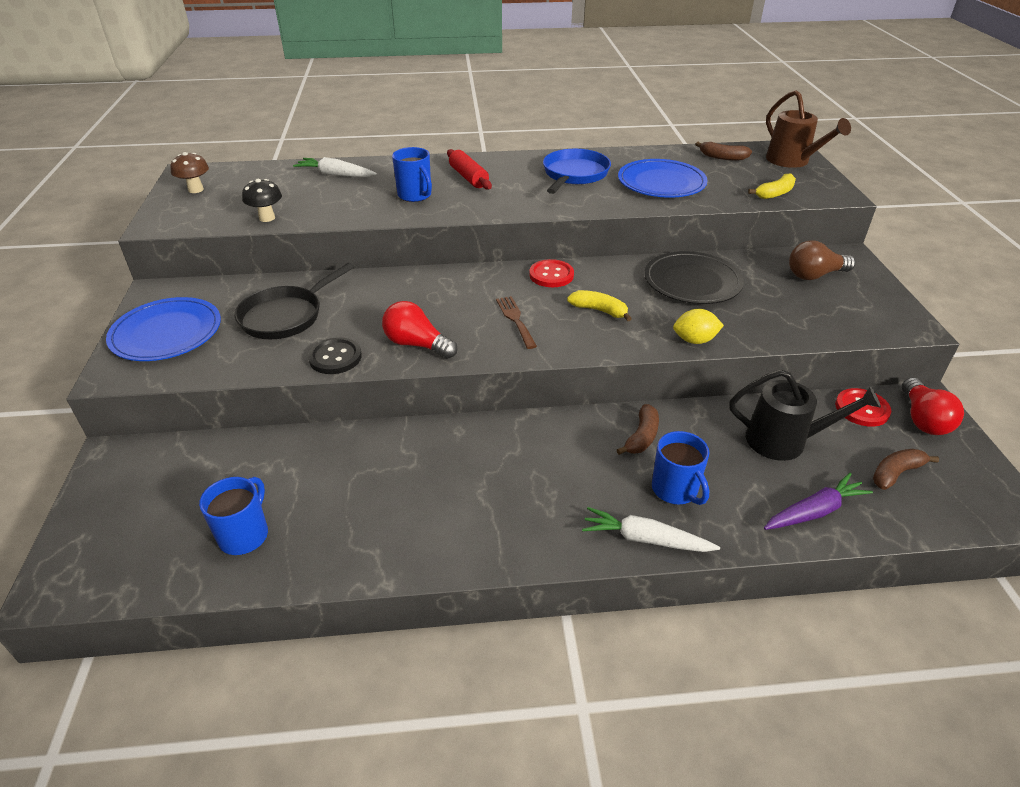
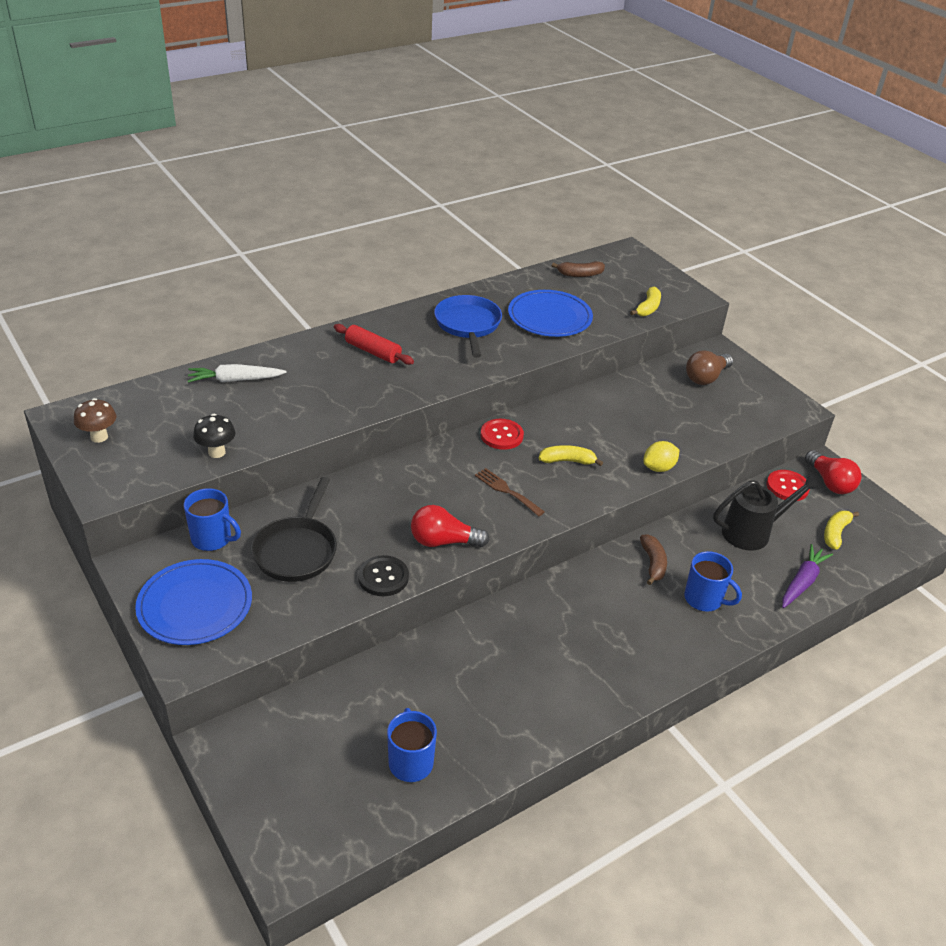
camera: 30 degrees left, 0 degrees up
blue mug [392,147,432,202] -> blue mug moved to [184,488,241,551]
white carrot [582,507,720,552] -> none
black plate [644,251,744,304] -> none
brown watering can [766,90,851,168] -> none
brown banana [873,449,939,490] -> yellow banana [824,511,859,550]

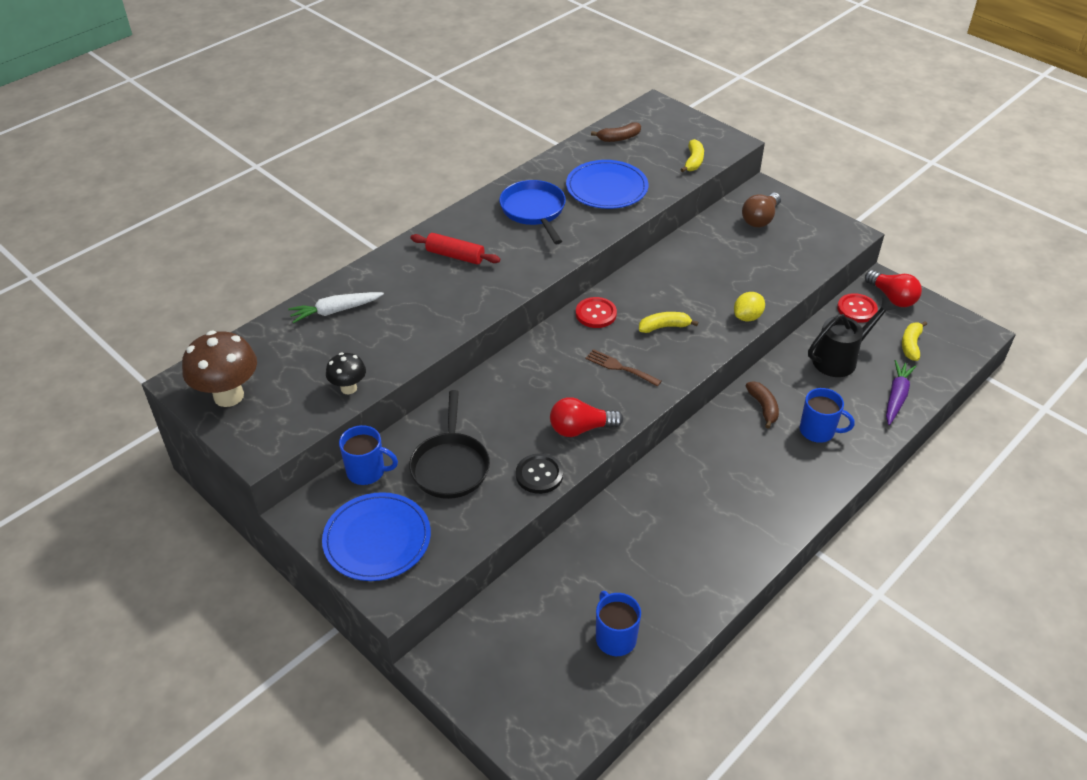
camera: 10 degrees left, 5 degrees up
brown mushroom [74,398,116,443] -> brown mushroom [182,331,257,407], size x1.79

